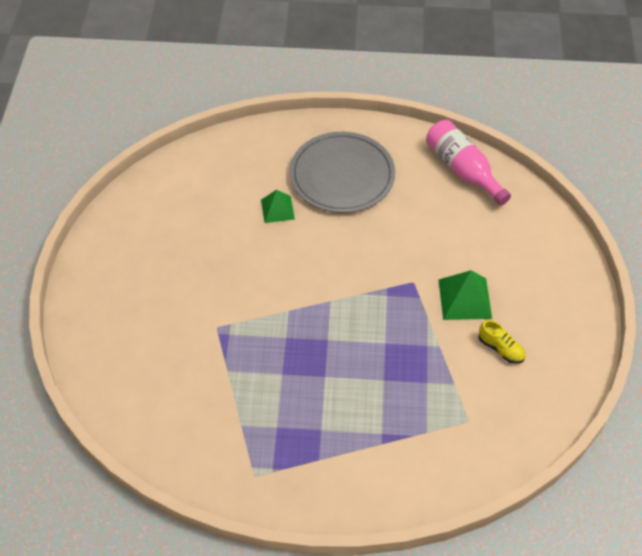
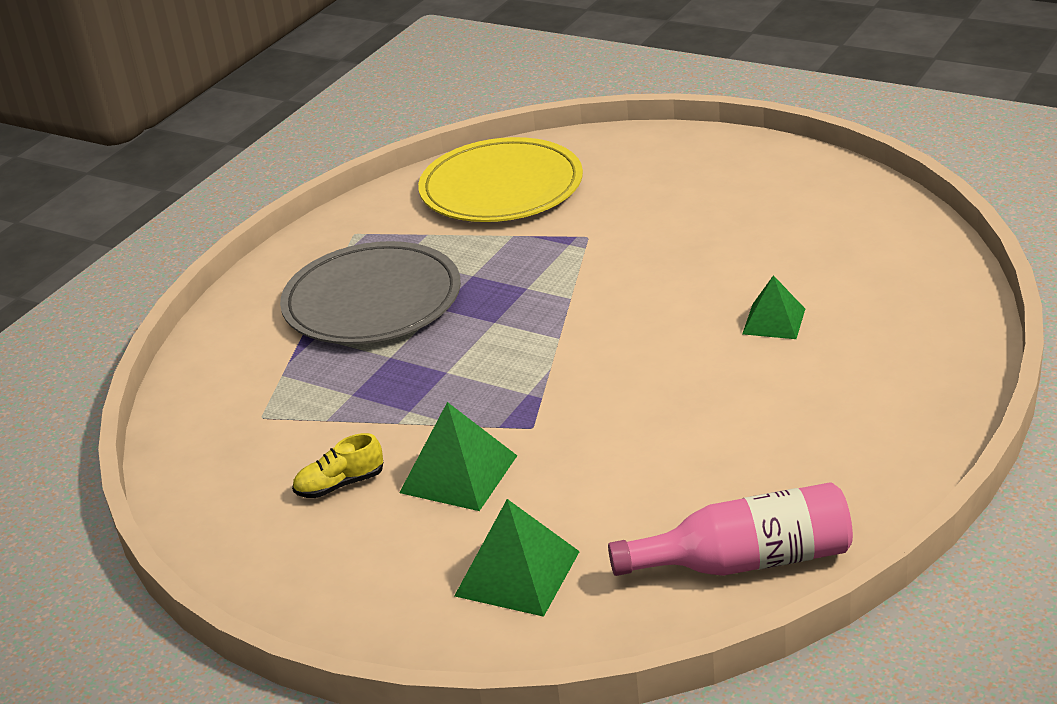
camera: 120 degrees right, 20 degrees down
grey plate [289,132,395,213] -> grey plate moved to [280,241,461,344]
none -> yellow plate [418,137,583,222]
none -> green pyramid [454,499,580,617]

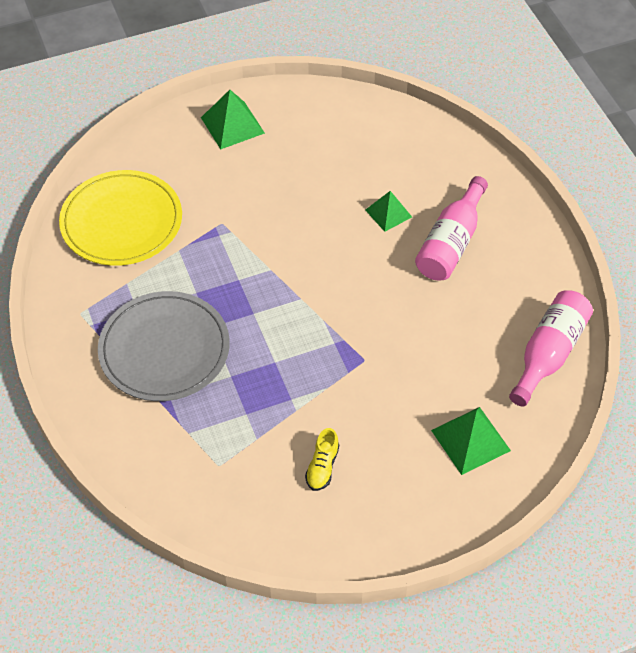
camera: 55 degrees left, 20 degrees up
green pyramid [399,402,517,511] -> green pyramid moved to [201,90,265,150]
none -> pink bottle [415,176,488,280]

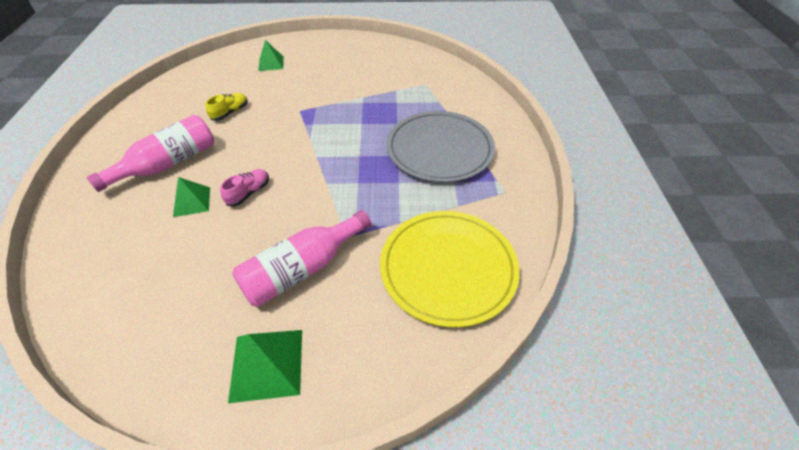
camera: 160 degrees left, 5 degrees down
yellow shoe [305,428,339,491] -> yellow shoe moved to [206,93,248,121]
green pyramid [431,407,511,475] -> green pyramid [258,40,284,71], size x0.67
pink bottle [509,290,593,407] -> pink bottle moved to [232,210,371,307]
none -> pink shoe [220,169,269,206]

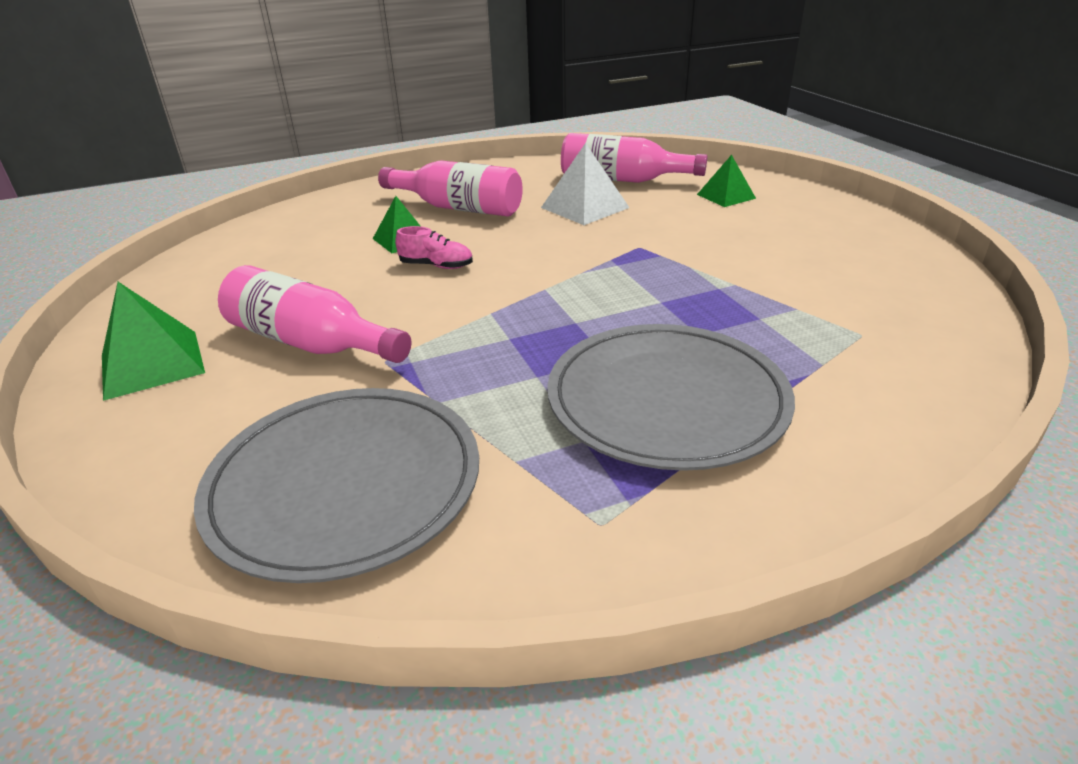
camera: 70 degrees right, 15 degrees down
yellow shoe [206,93,248,121] -> white pyramid [541,143,630,225]
yellow plate [380,211,520,327] -> grey plate [194,388,479,583]
none -> pink bottle [561,133,708,183]

